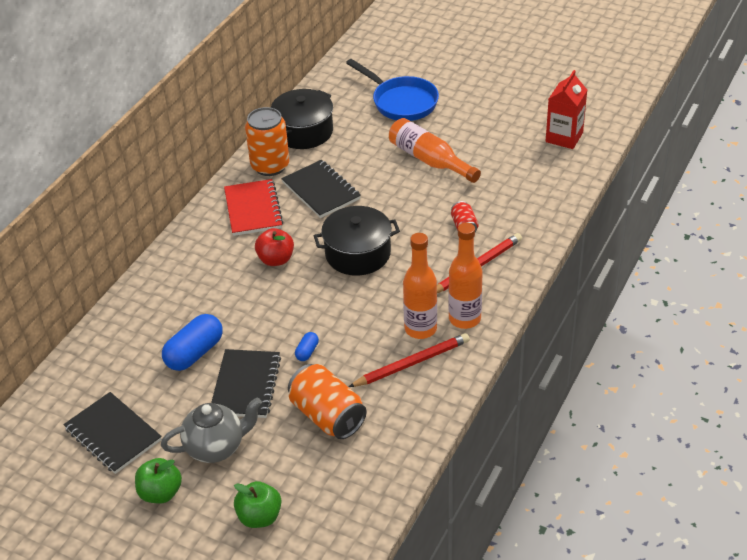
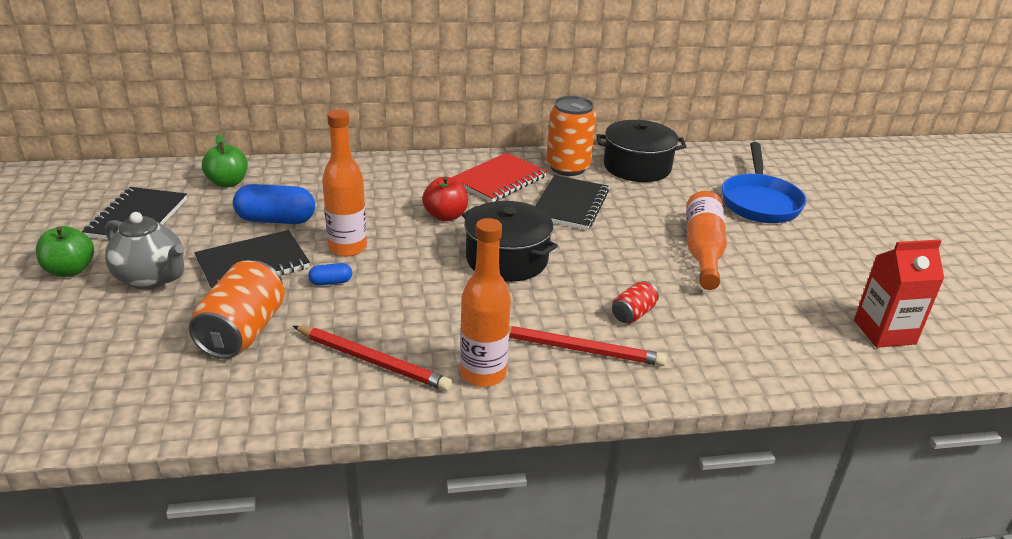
camera: 50 degrees right, 10 degrees down
green apple [234,481,281,528] -> green apple moved to [202,134,248,188]
orange bottle [403,233,437,339] -> orange bottle moved to [322,109,367,257]

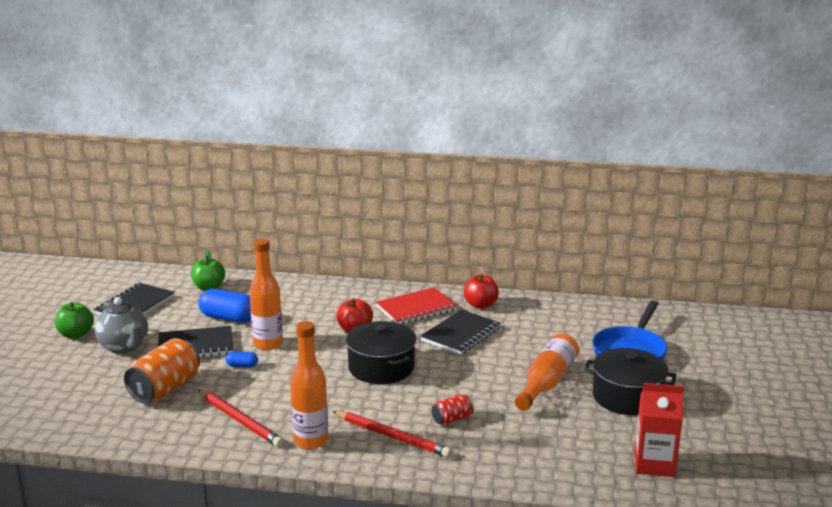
camera: 20 degrees right, 10 degrees down
orange can [546,96,596,176] -> red apple [464,274,499,309]
black pot [596,120,687,182] -> black pot moved to [584,348,677,415]

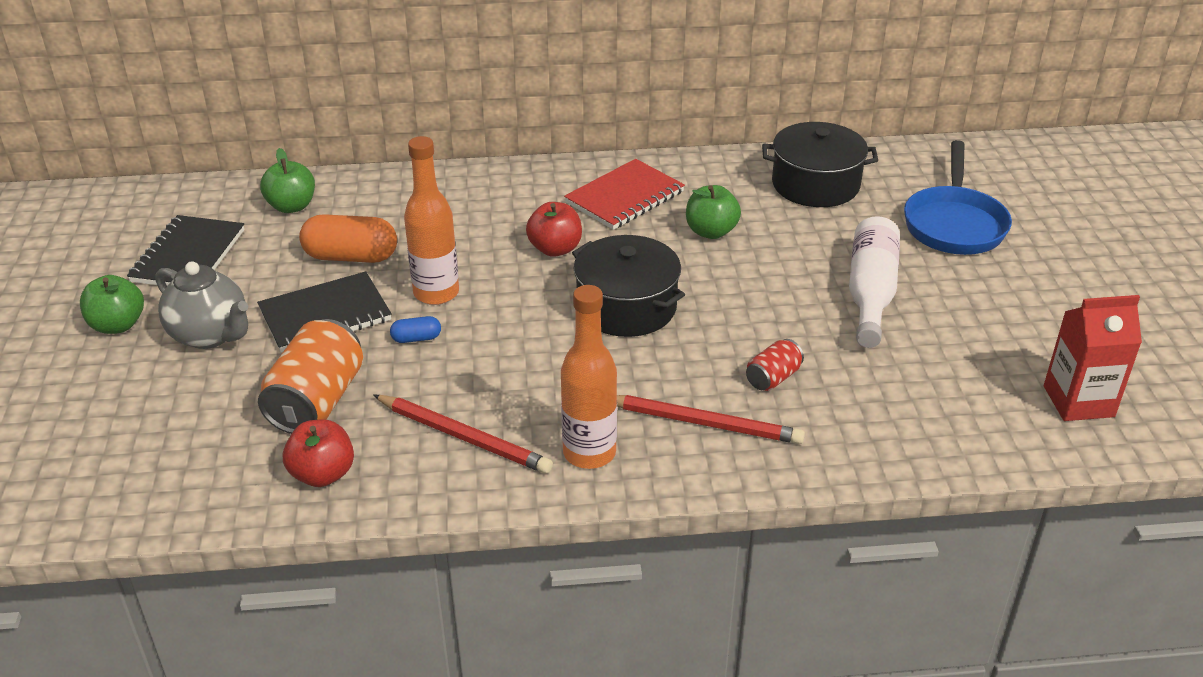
camera: 15 degrees left, 15 degrees up
blue capsule [198,289,251,323] -> orange capsule [299,214,397,263]
black notebook [420,309,501,355] -> green apple [686,185,741,239]
red apple [464,274,499,309] -> red apple moved to [283,420,354,487]
orange bottle [515,334,579,411] -> white bottle [849,216,900,348]
black pot [584,348,677,415] -> black pot moved to [762,122,878,207]

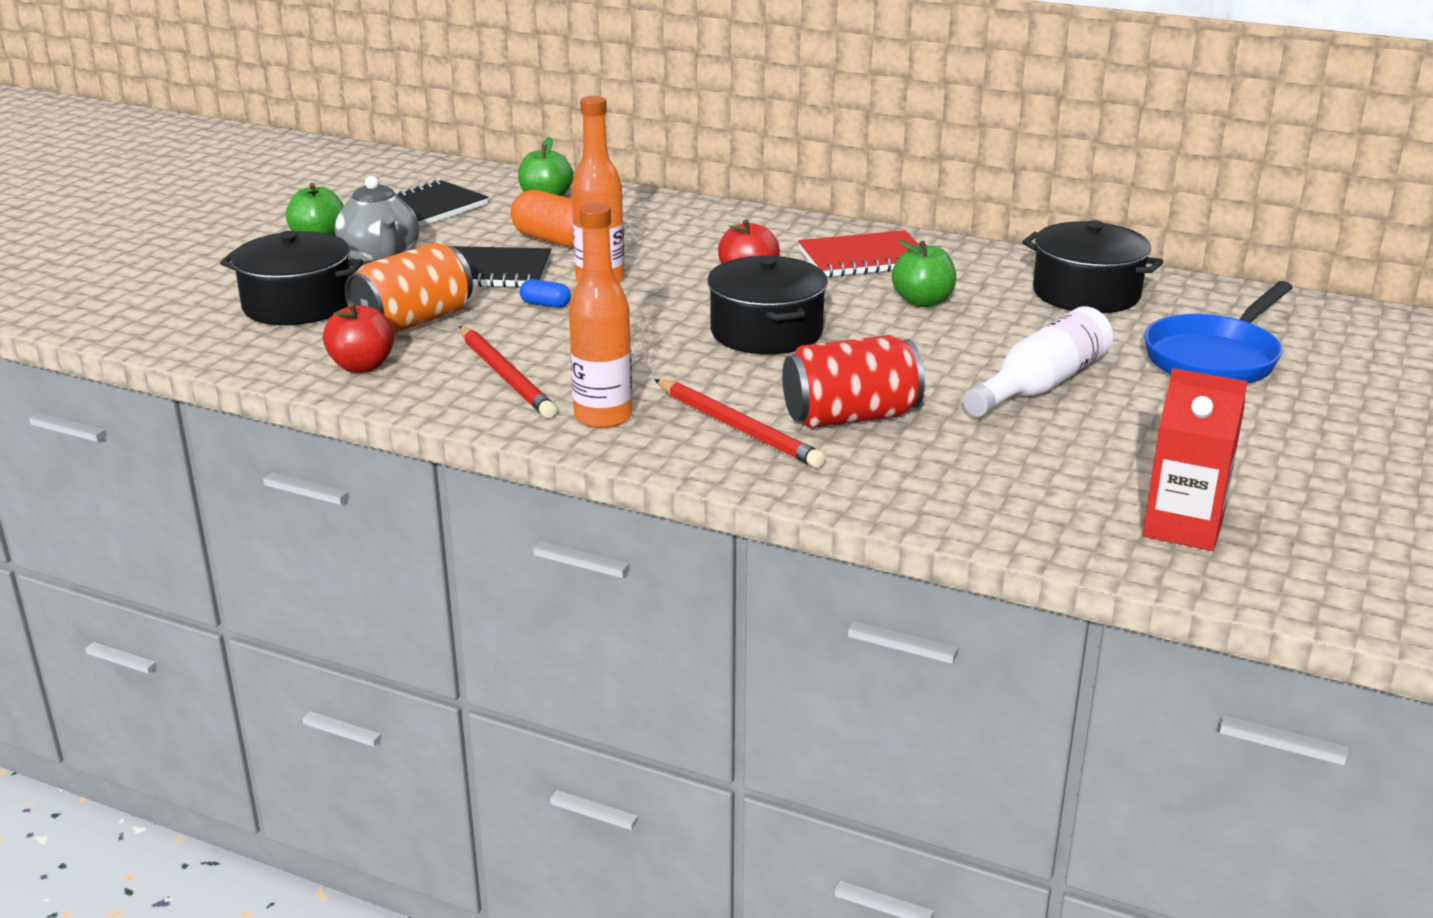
camera: 30 degrees right, 10 degrees down
red can [746,339,804,391] -> red can [782,335,925,428], size x1.94
none -> black pot [220,231,364,325]

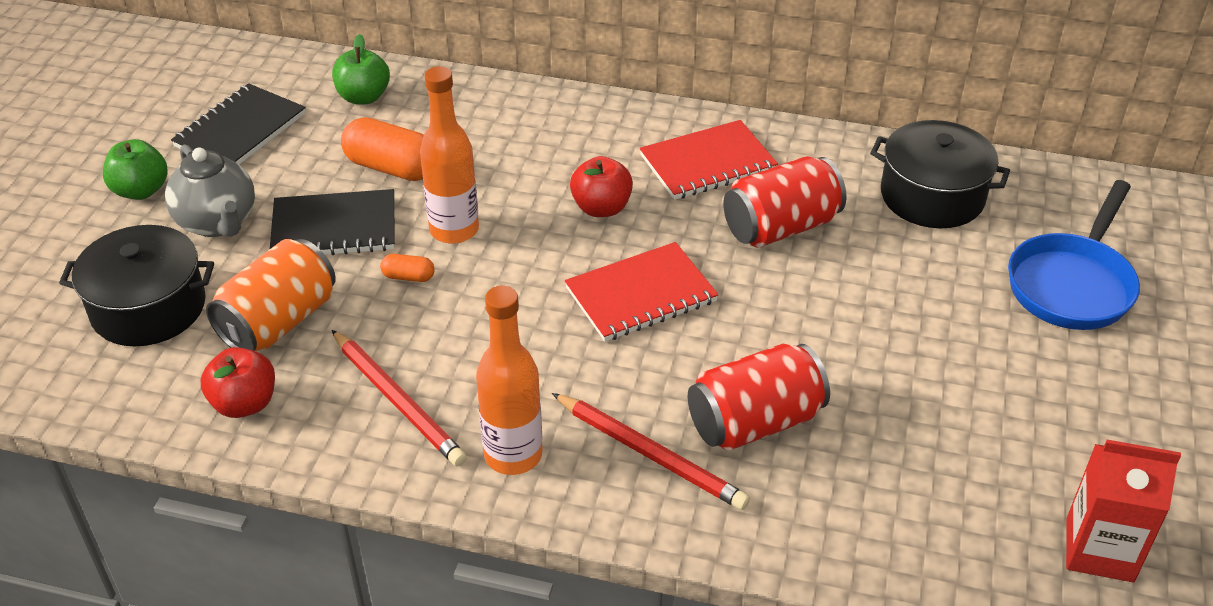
camera: 10 degrees left, 15 degrees up
blue capsule [520,279,571,308] -> orange capsule [380,254,435,282]
black pot [707,256,828,354] -> red notebook [565,242,718,342]
green apple [892,240,956,307] -> red can [723,156,846,247]
white bottle [963,306,1113,417] -> none

